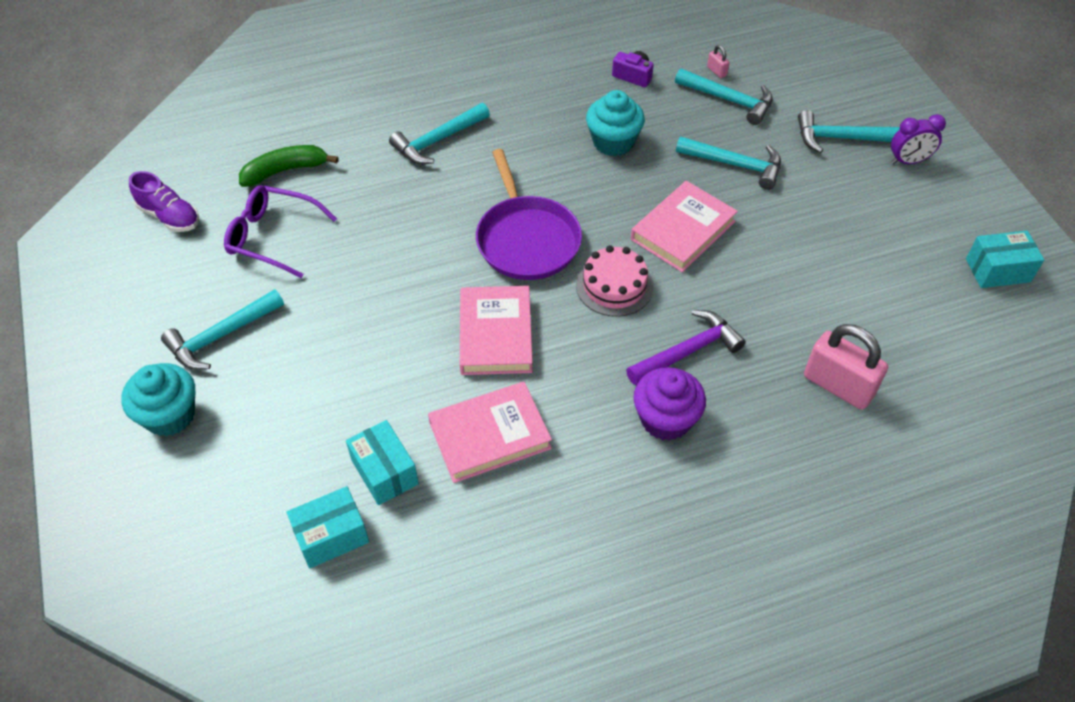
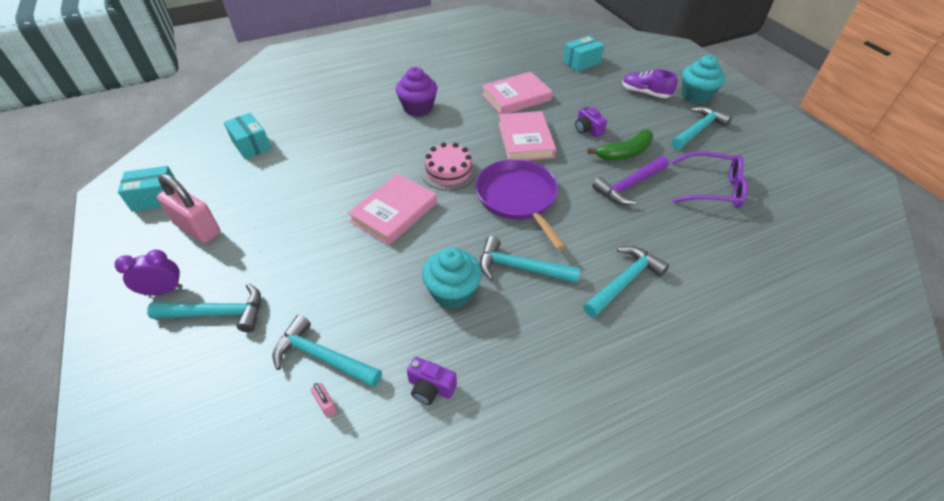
camera: 175 degrees right, 5 degrees down
purple shoe [129,171,199,232] -> purple shoe moved to [622,69,677,98]
green banana [239,145,339,187] -> green banana moved to [587,129,653,161]
turquoise box [346,420,419,505] -> turquoise box moved to [224,113,271,160]
purple hammer [626,310,746,385] -> purple hammer moved to [592,156,669,205]
turquoise hammer [676,136,781,190] -> turquoise hammer moved to [480,236,580,283]
pink padlock [804,324,888,410] -> pink padlock moved to [157,173,221,243]
none -> purple camera [575,106,607,137]

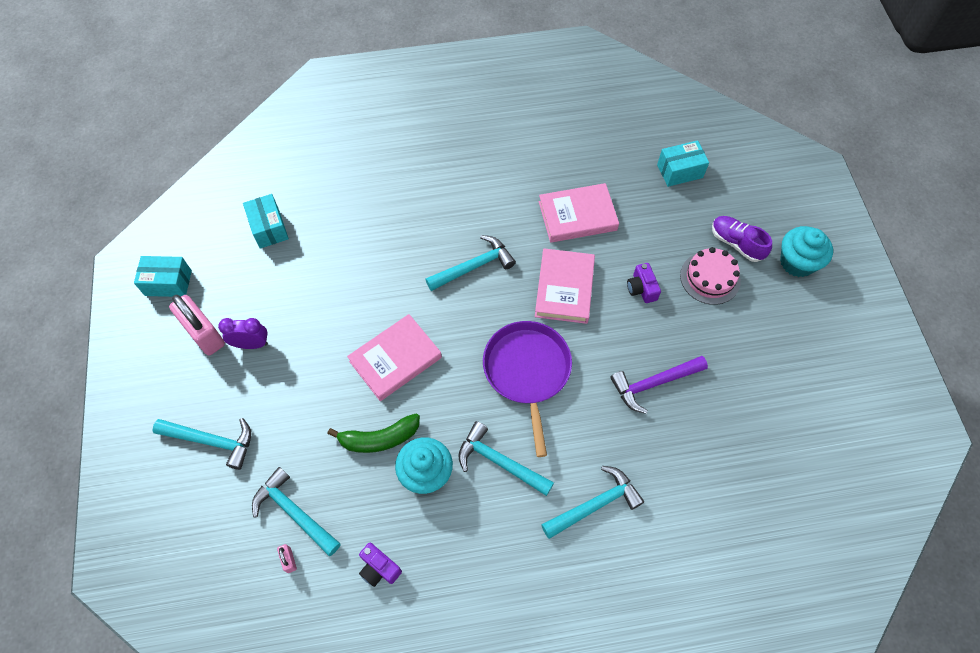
camera: 15 degrees right, 15 degrees up
purple clock [115,250,183,296] -> purple clock moved to [218,318,268,349]
purple cupcake [396,67,437,117] -> none
pink cake [421,142,477,191] -> pink cake moved to [680,247,741,305]
green banana [587,129,653,161] -> green banana moved to [327,413,420,453]
turquoise hammer [671,106,732,150] -> turquoise hammer moved to [425,235,516,291]
purple glasses [671,151,748,208] -> none

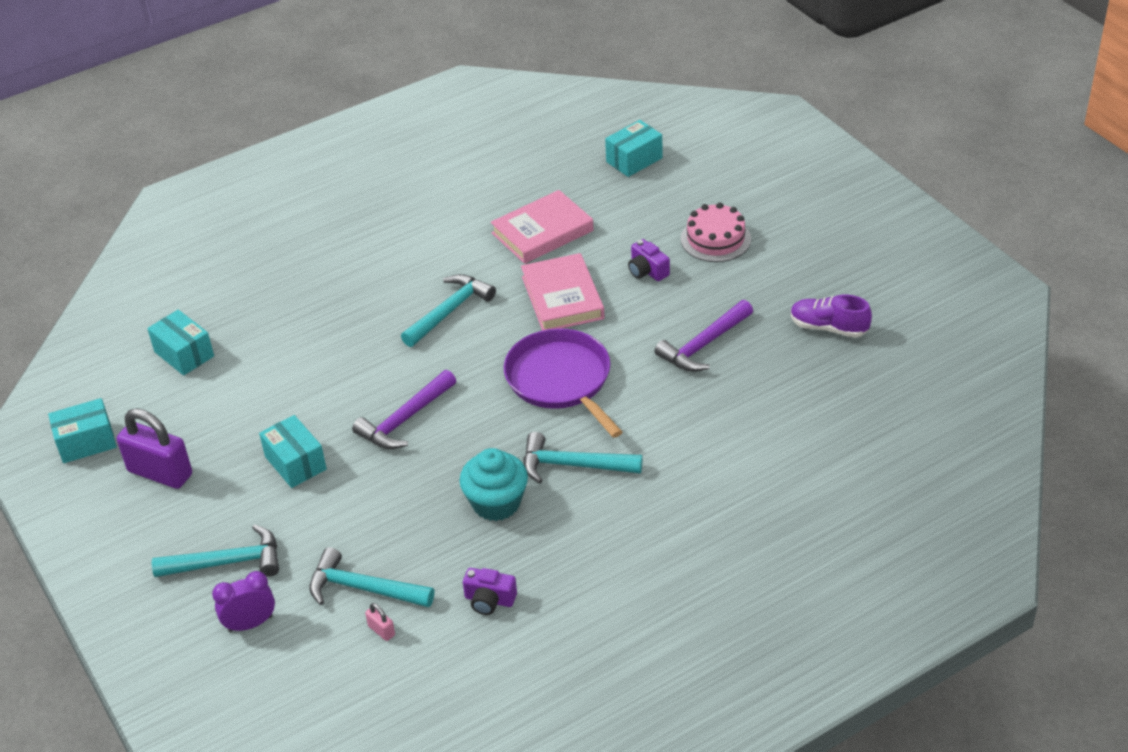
camera: 20 degrees left, 20 degrees down
pink padlock [169,295,225,356] -> purple padlock [117,408,192,489]
purple clock [218,318,268,349] -> purple clock moved to [212,571,275,632]
green banana [327,413,420,453] -> none
pink book [347,314,442,401] -> purple hammer [352,370,456,449]
turquoise hammer [541,466,644,539] -> none
purple shoe [712,216,772,262] -> purple shoe moved to [791,294,872,338]
turquoise cupcake [780,226,833,277] -> none
none -> turquoise box [259,415,327,488]

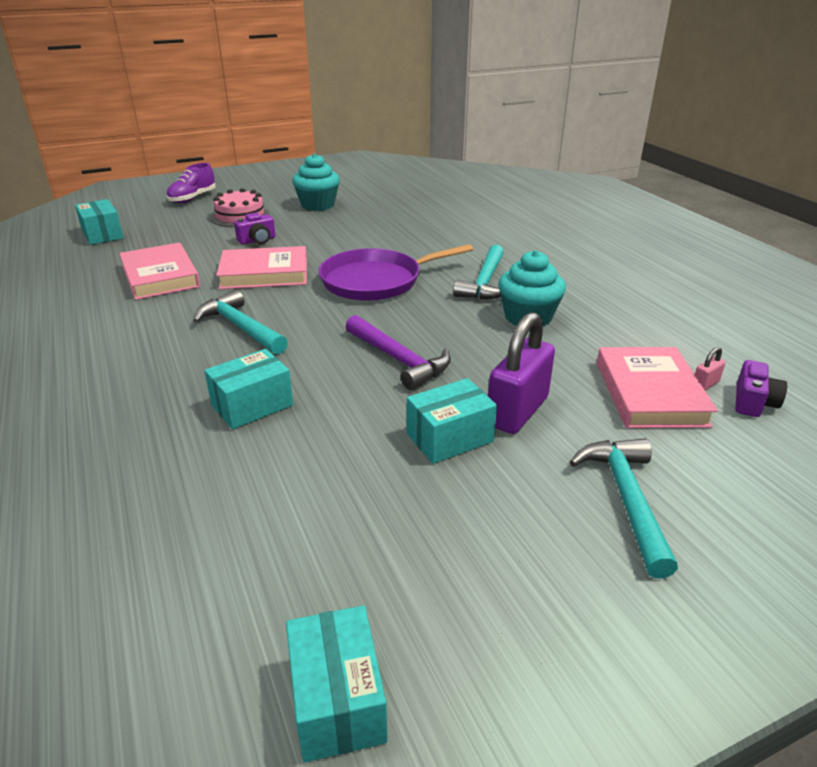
camera: 85 degrees left, 10 degrees down
purple padlock [117,408,192,489] -> purple padlock moved to [488,312,555,434]
turquoise box [147,310,214,375] -> turquoise box moved to [204,349,293,429]
purple clock [212,571,275,632] -> none
turquoise hammer [309,547,434,608] -> pink book [597,347,718,428]
purple camera [463,568,517,615] -> purple camera moved to [736,360,787,417]
purple hammer [654,300,753,372] -> none
purple shoe [791,294,872,338] -> purple shoe moved to [166,163,216,203]
none -> turquoise cupcake [292,153,340,211]

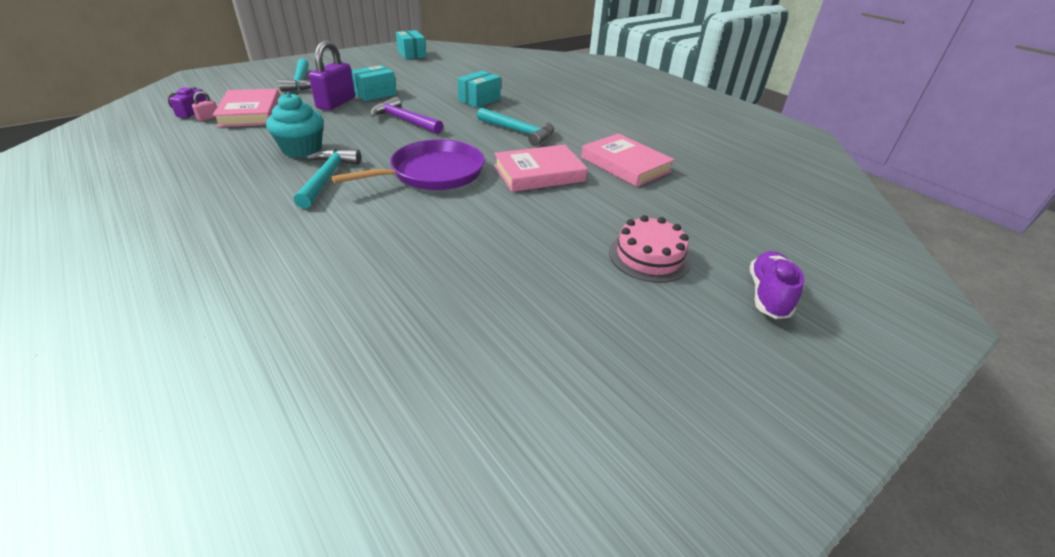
camera: 165 degrees right, 5 degrees up
turquoise box [75,199,124,245] -> none
purple camera [234,213,275,244] -> none
turquoise cupcake [292,153,340,211] -> none

